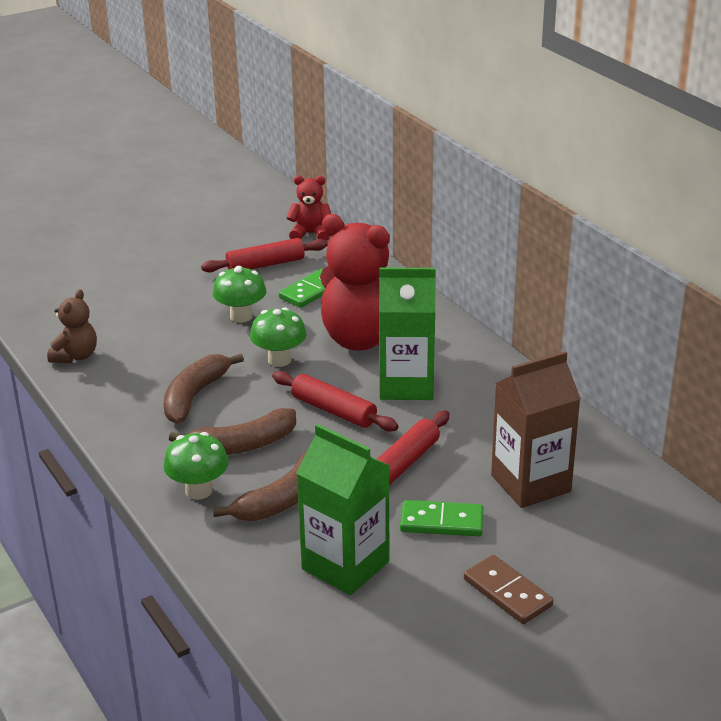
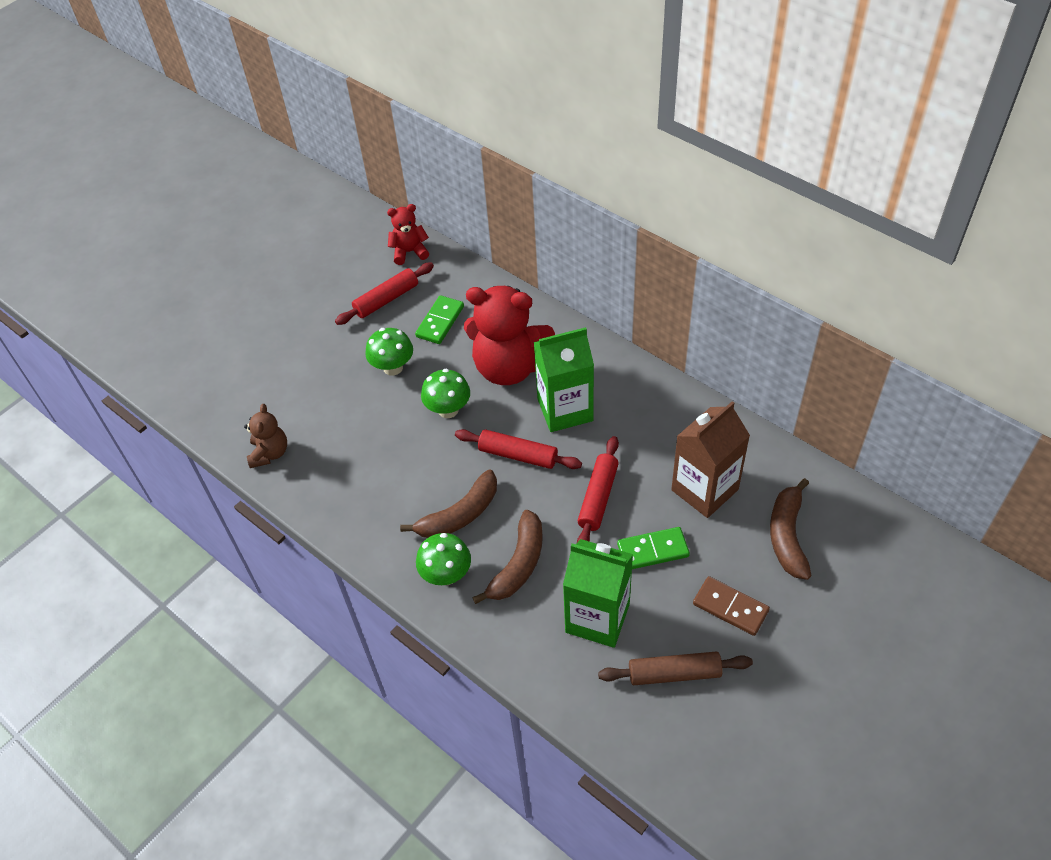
camera: 15 degrees left, 20 degrees up
brown banana [164,354,244,424] -> brown banana moved to [770,478,812,580]
none -> brown rolling pin [598,651,753,685]

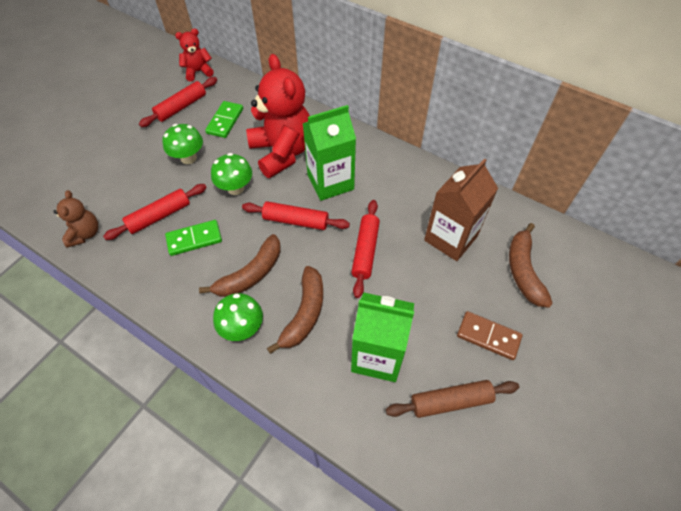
camera: 10 degrees left, 5 degrees up
red teddy bear [464,286,555,385] -> red teddy bear turned 120 degrees counterclockwise [246,54,310,178]
green domino [617,527,690,569] -> green domino moved to [165,220,222,256]
none -> red rolling pin [103,184,207,240]

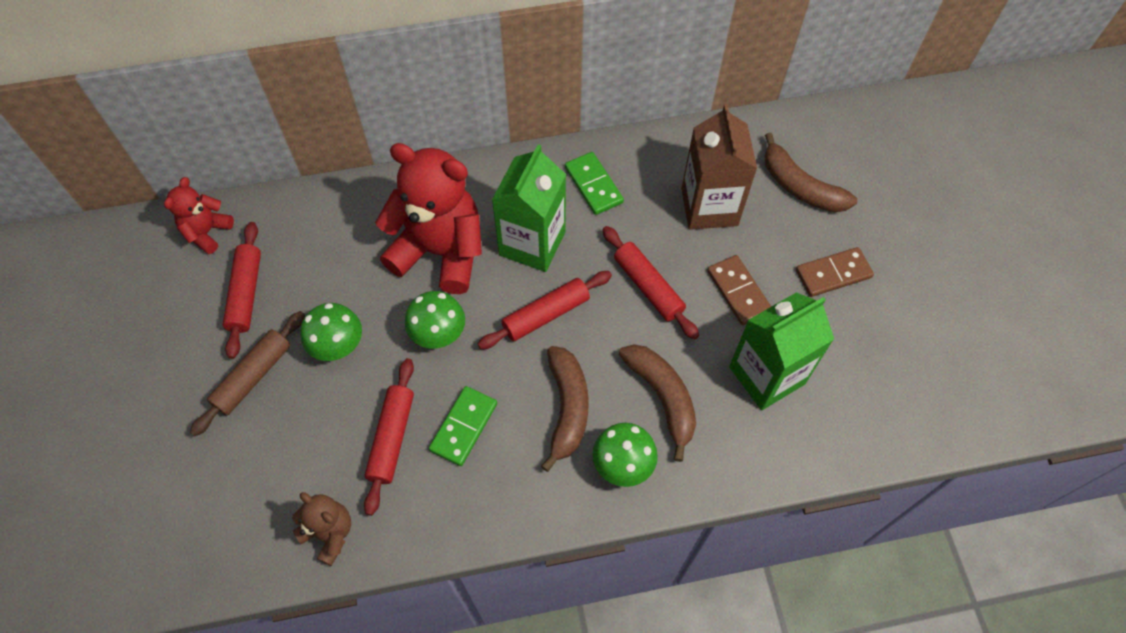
camera: 45 degrees left, 5 degrees up
green domino [205,101,243,138] -> green domino moved to [565,152,624,215]
brown rolling pin [386,380,519,418] -> brown rolling pin moved to [190,311,305,436]
none -> brown domino [707,255,771,325]

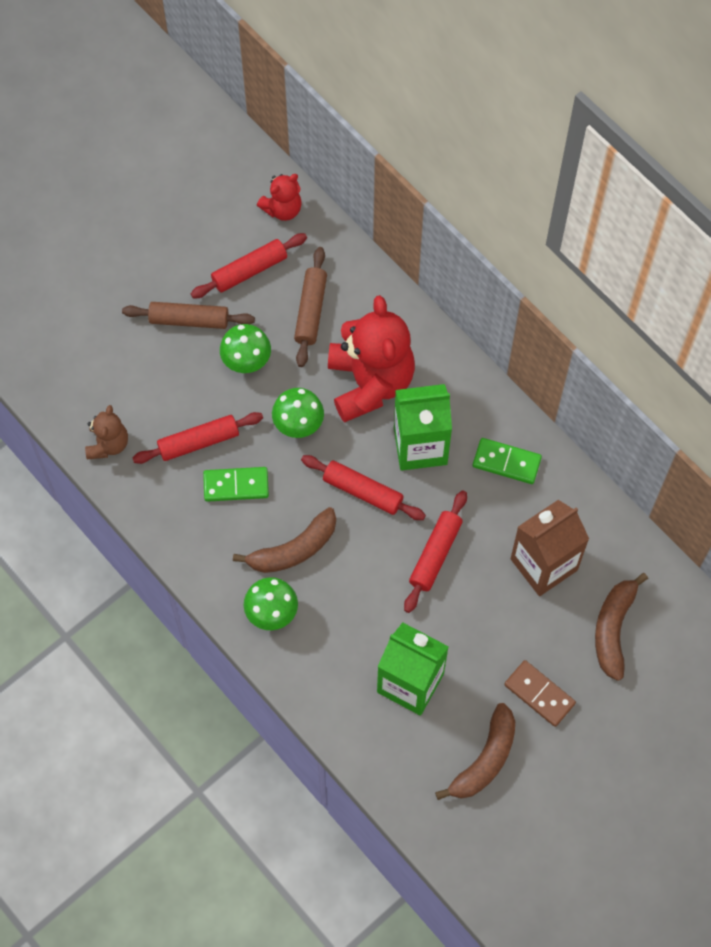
camera: 60 degrees right, 5 degrees up
red teddy bear [164,177,234,254] -> red teddy bear turned 150 degrees clockwise [257,174,302,221]
green domino [565,152,624,215] -> green domino turned 75 degrees clockwise [473,438,542,484]
brown banana [619,344,696,462] -> brown banana moved to [435,703,515,800]
brown domino [707,255,771,325] -> none
none -> brown rolling pin [294,247,327,367]

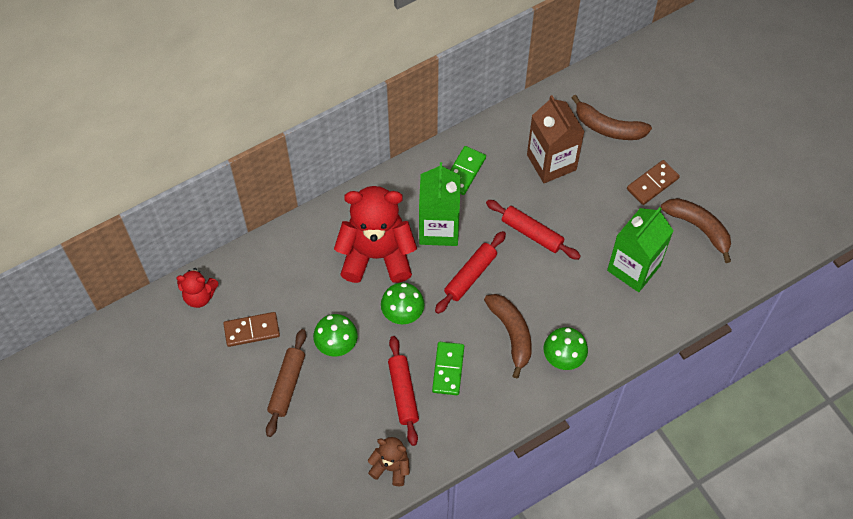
camera: 80 degrees left, 5 degrees down
red rolling pin [191,233,307,298] -> brown domino [223,312,280,347]
red teddy bear [257,174,302,221] -> red teddy bear turned 120 degrees clockwise [176,268,219,308]
brown rolling pin [294,247,327,367] -> none

